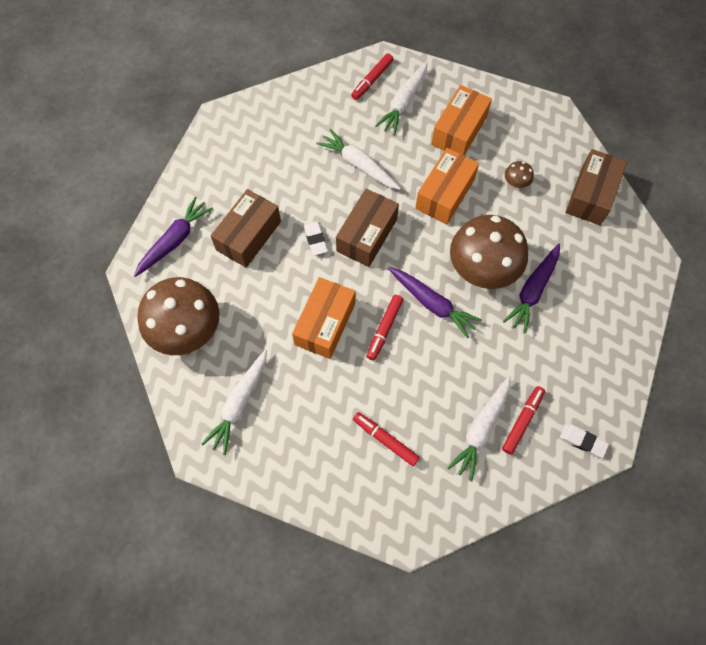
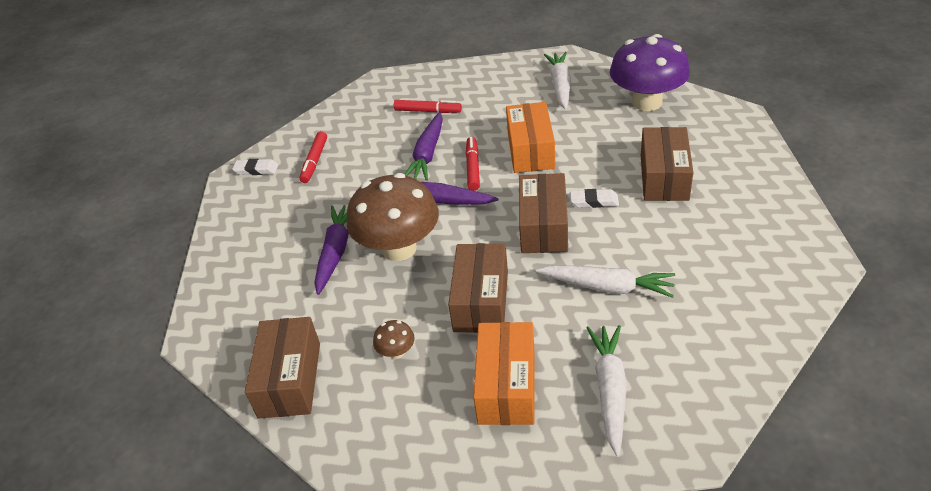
camera: 160 degrees right, 25 degrees down
purple carrot [134,196,213,277] -> purple carrot moved to [405,112,443,181]
brown mushroom [137,277,219,355] -> purple mushroom [610,34,690,111]
white eraser [303,221,328,255] -> white eraser turned 45 degrees counterclockwise [570,189,619,208]
red marker [351,53,393,100] -> none
orange box [415,148,479,224] -> brown box [448,243,508,333]
white carrot [447,376,510,481] -> none

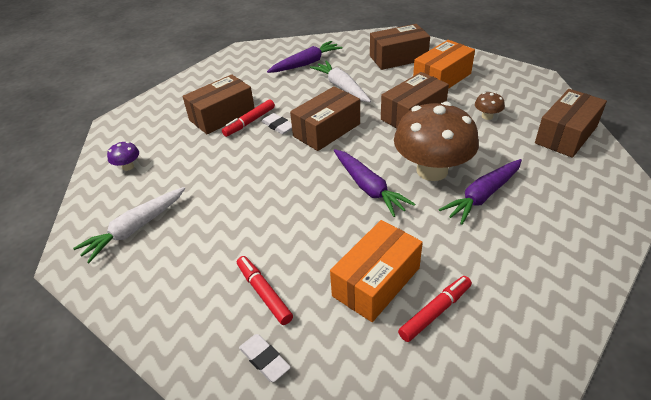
camera: 140 degrees left, 0 degrees up
white eraser [232,159,278,175] -> white eraser moved to [239,334,291,382]
purple carrot [405,112,443,181] -> purple carrot moved to [267,41,343,73]
red marker [466,137,480,191] -> red marker moved to [222,99,275,137]
orange box [506,102,555,173] -> orange box moved to [330,220,423,322]
white carrot [586,325,627,457] -> brown box [370,24,430,70]
purple mushroom [610,34,690,111] -> purple mushroom [107,141,139,171], size x0.40

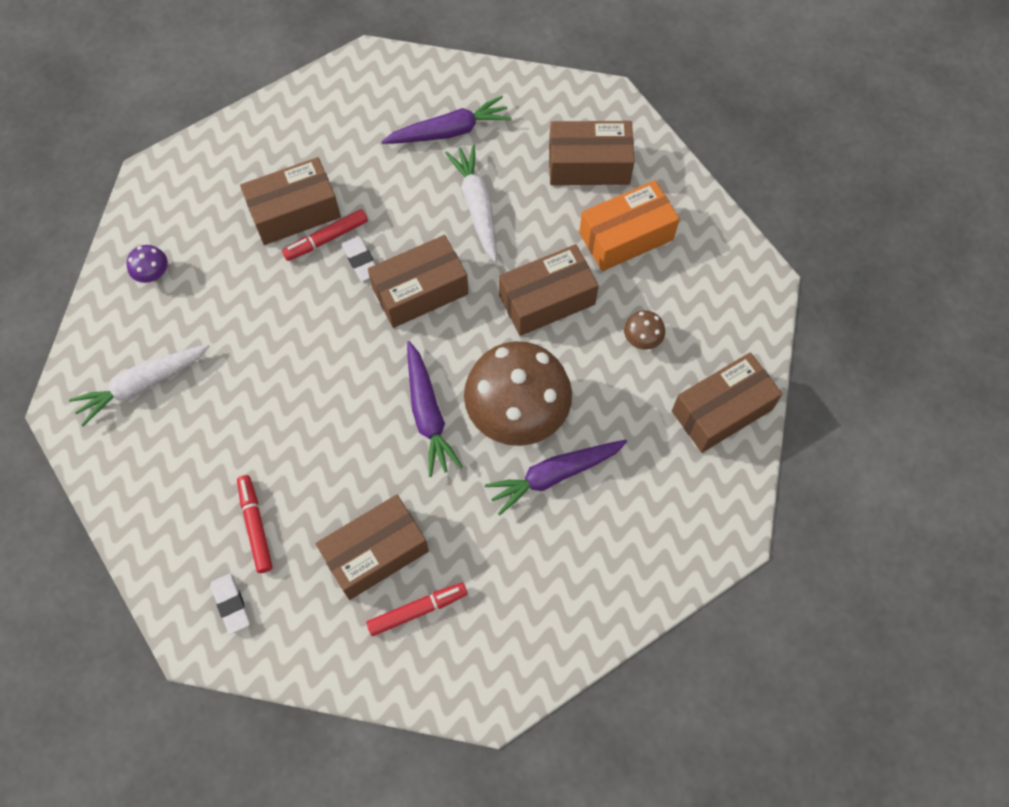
camera: 15 degrees right, 25 degrees up
orange box [330,220,423,322] -> brown box [316,495,429,600]

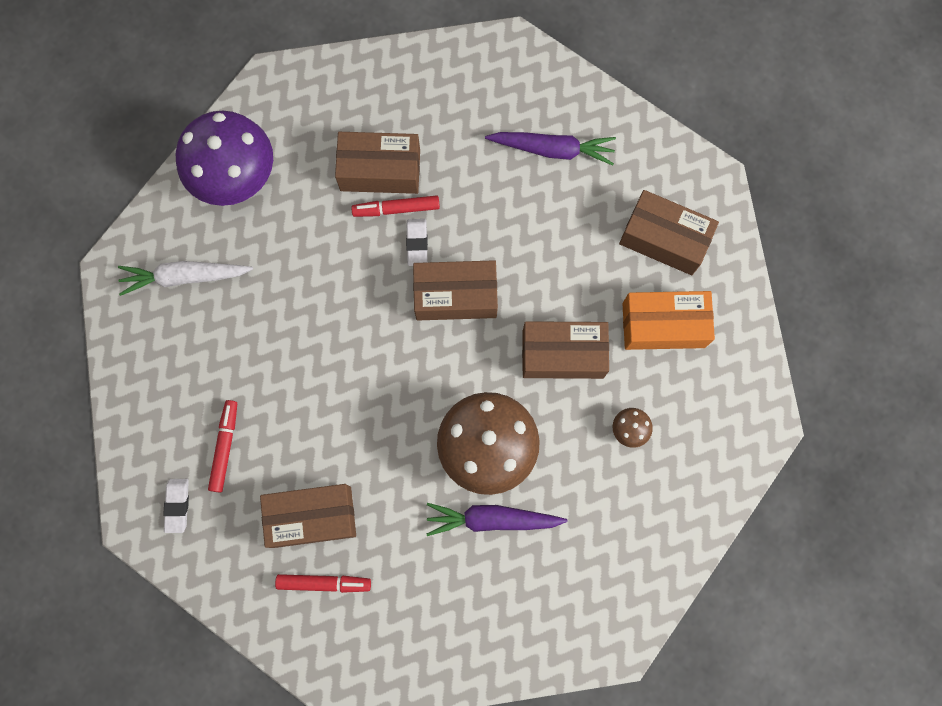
camera: 25 degrees right, 10 degrees up
purple mushroom [127,245,168,283] -> purple mushroom [176,111,273,206], size x2.48
purple carrot [407,341,463,477] -> none
white carrot [445,145,497,262] -> none
brown box [672,352,782,453] -> none

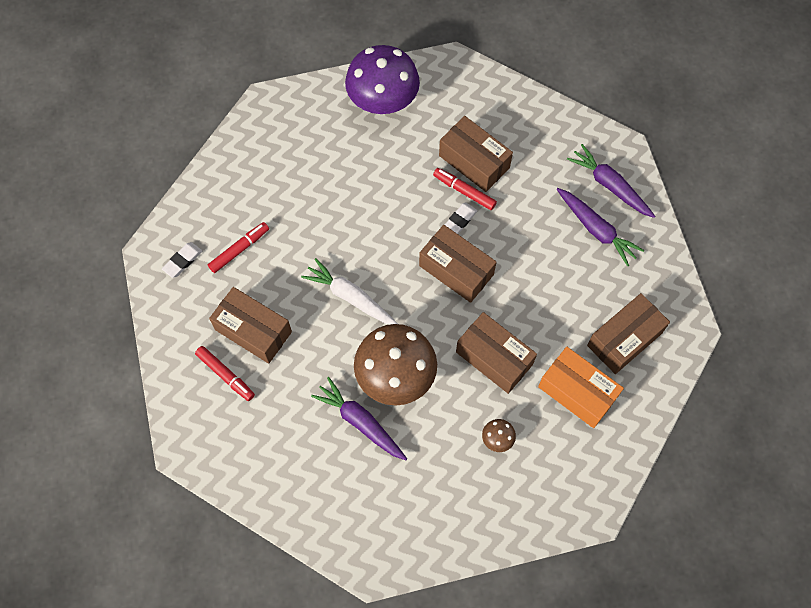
camera: 40 degrees right, 10 degrees down
white carrot [118,261,253,296] -> white carrot moved to [301,258,398,325]
brown box [619,190,719,275] -> brown box turned 75 degrees clockwise [587,293,670,374]
none -> purple carrot [567,144,655,218]

